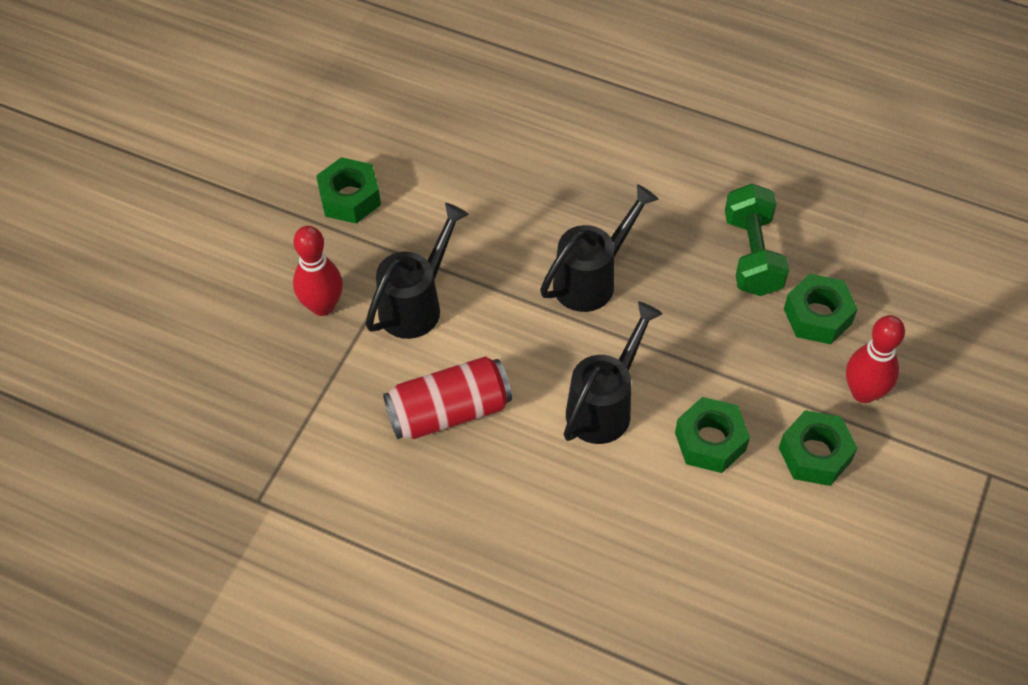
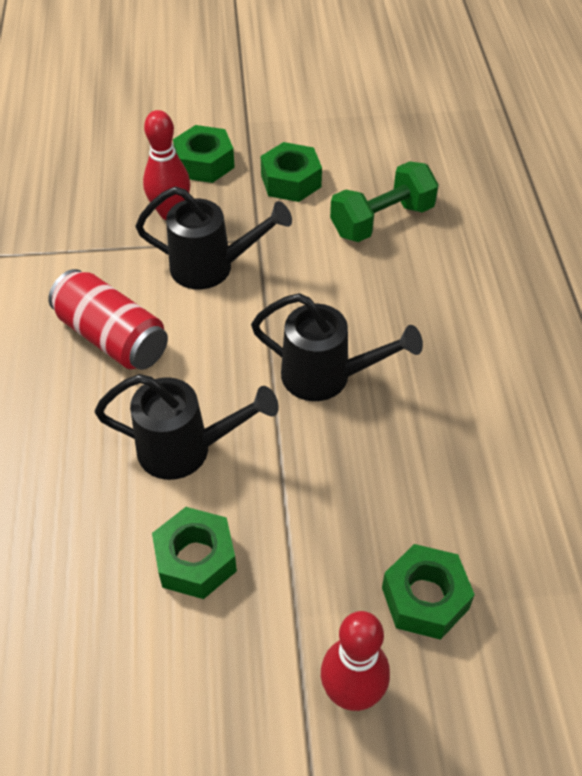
camera: 60 degrees right, 5 degrees down
green dumbbell [725,184,789,296] -> green dumbbell moved to [330,161,439,242]
green nut [779,410,857,486] -> green nut moved to [173,125,235,183]

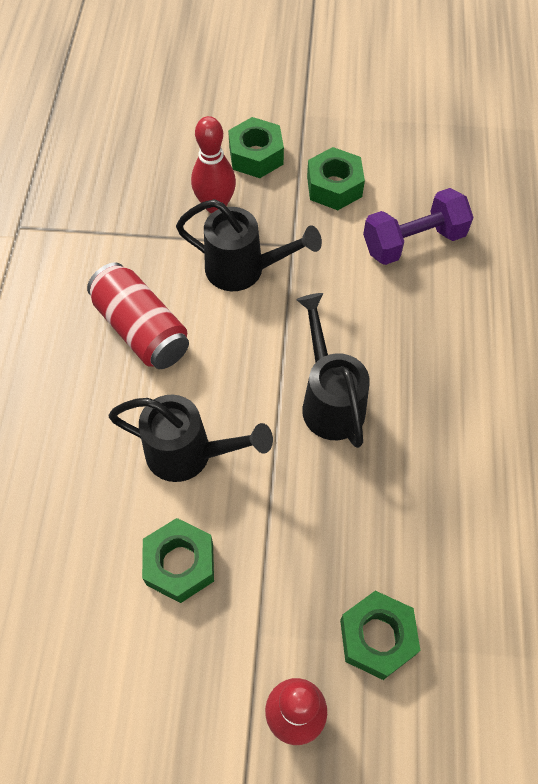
camera: 10 degrees right, 10 degrees up
black watering can [251,293,423,401] -> black watering can turned 135 degrees counterclockwise [296,293,370,448]
green dumbbell [330,161,439,242] -> purple dumbbell [363,188,473,265]

